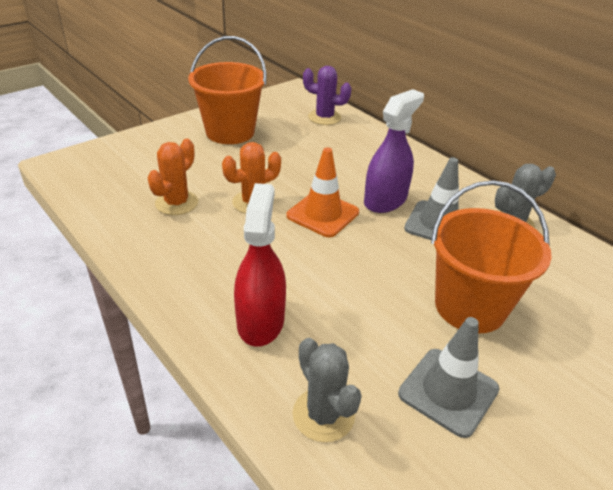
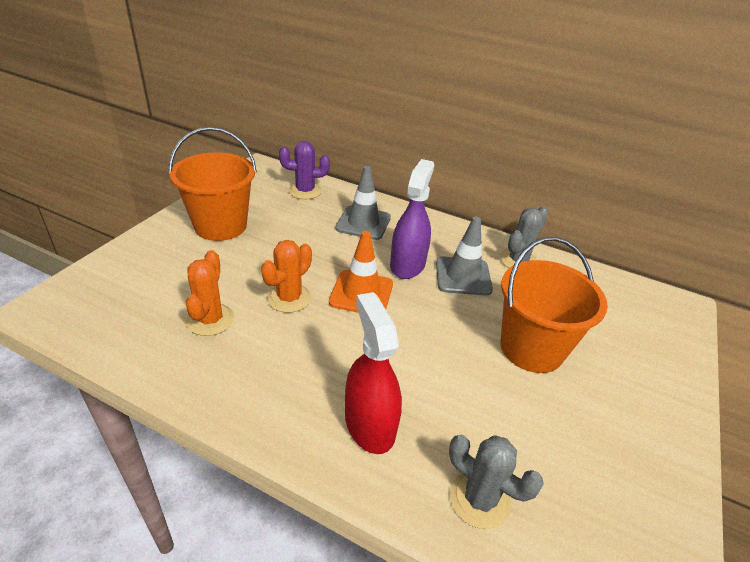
camera: 25 degrees left, 0 degrees up
grey traffic cone [398,317,499,438] -> grey traffic cone moved to [335,166,391,240]

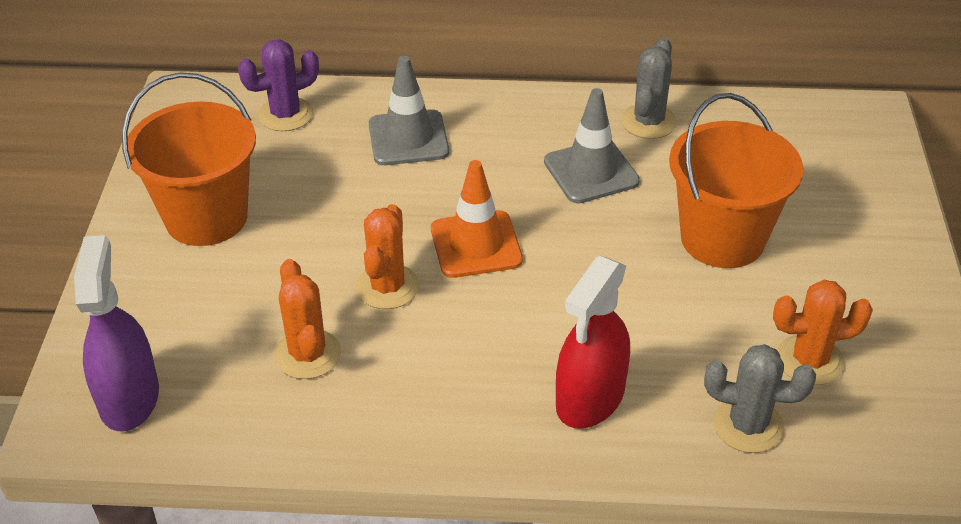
camera: 20 degrees left, 5 degrees up
red spray bottle [345,292,402,454] -> red spray bottle turned 105 degrees counterclockwise [556,256,630,429]
purple spray bottle [390,159,434,279] -> purple spray bottle moved to [74,235,159,432]
none -> orange cactus [773,280,873,385]

